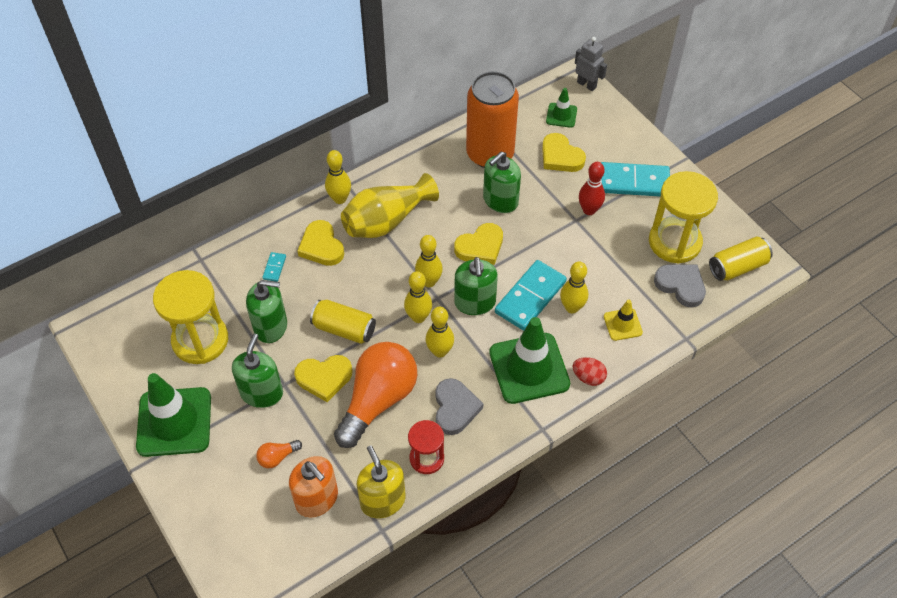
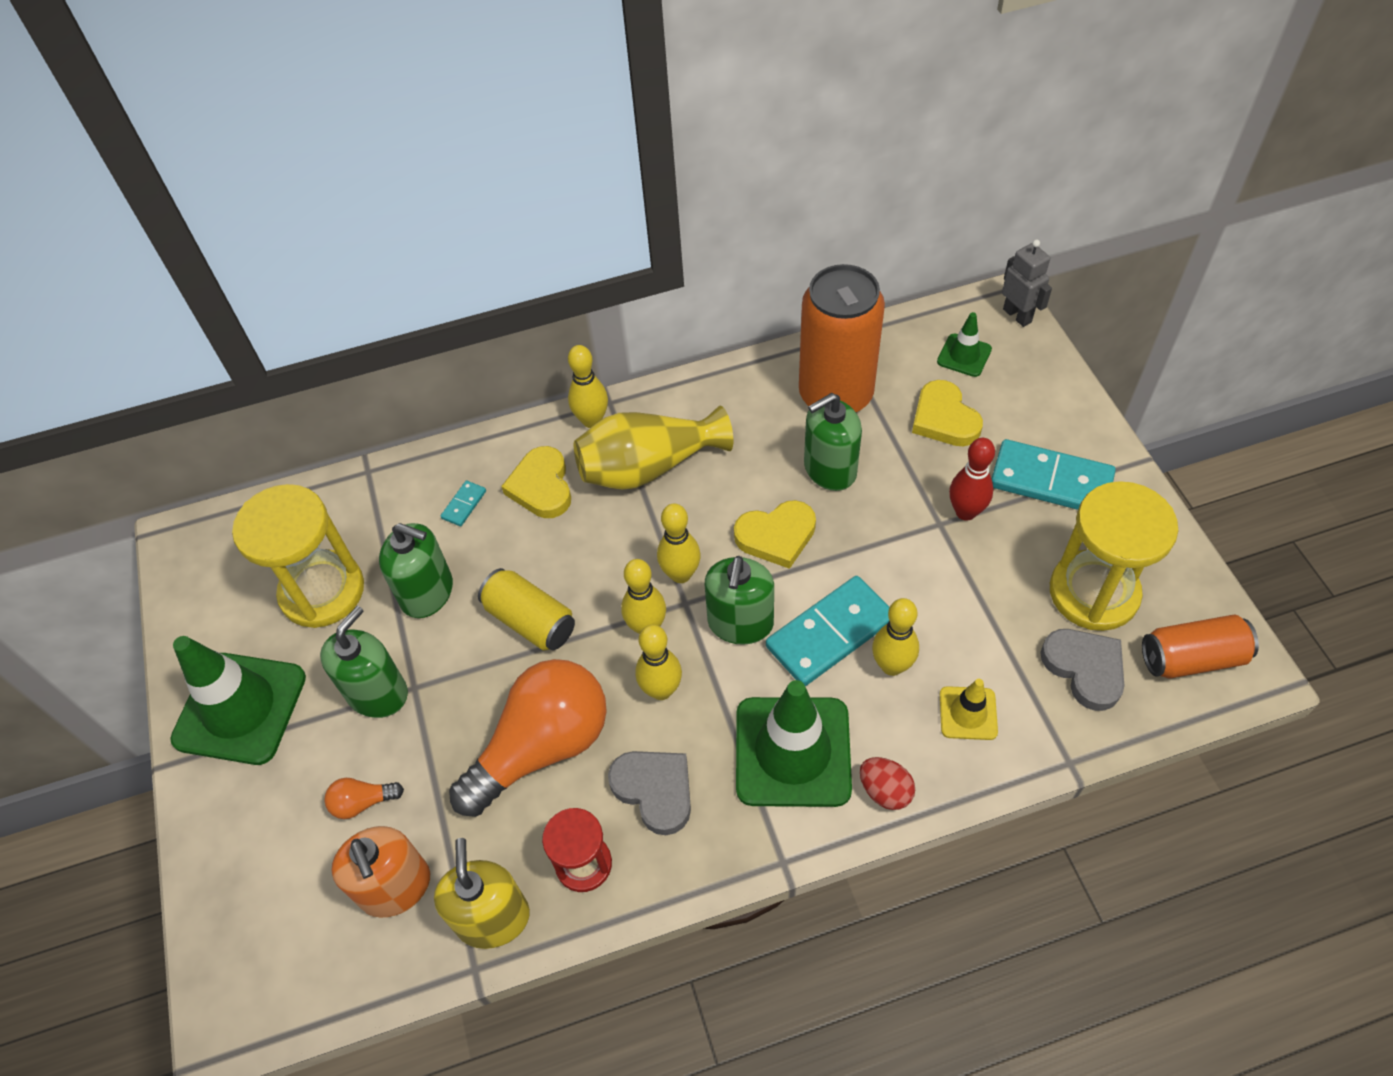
camera: 20 degrees right, 0 degrees up
yellow heart [294,355,352,402] -> none
grey heart [435,378,483,435] -> grey heart turned 60 degrees counterclockwise [608,751,691,835]
yellow can [709,237,773,281] -> orange can [1142,614,1259,678]

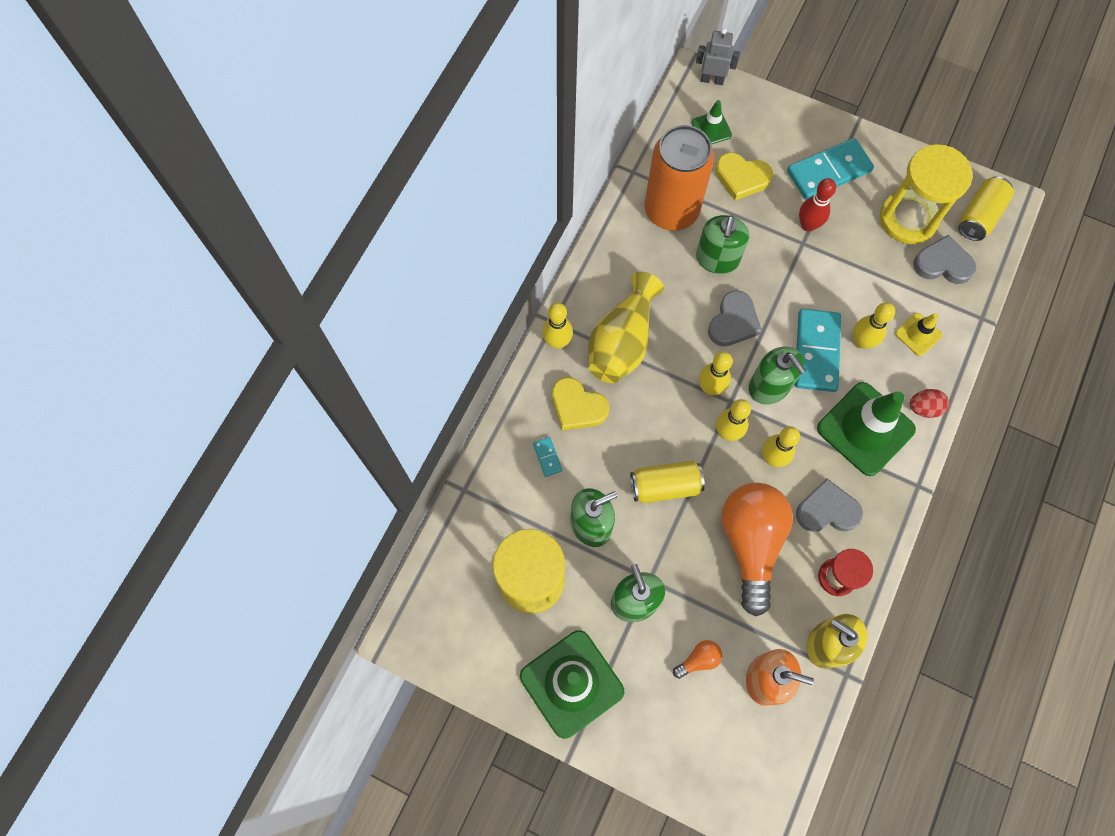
camera: 50 degrees left, 15 degrees up
orange light bulb [324,778,404,819] -> orange light bulb turned 150 degrees counterclockwise [673,640,722,679]
yellow heart [734,500,816,569] -> grey heart [708,290,762,347]
orange can [1142,614,1259,678] -> yellow can [959,176,1014,241]

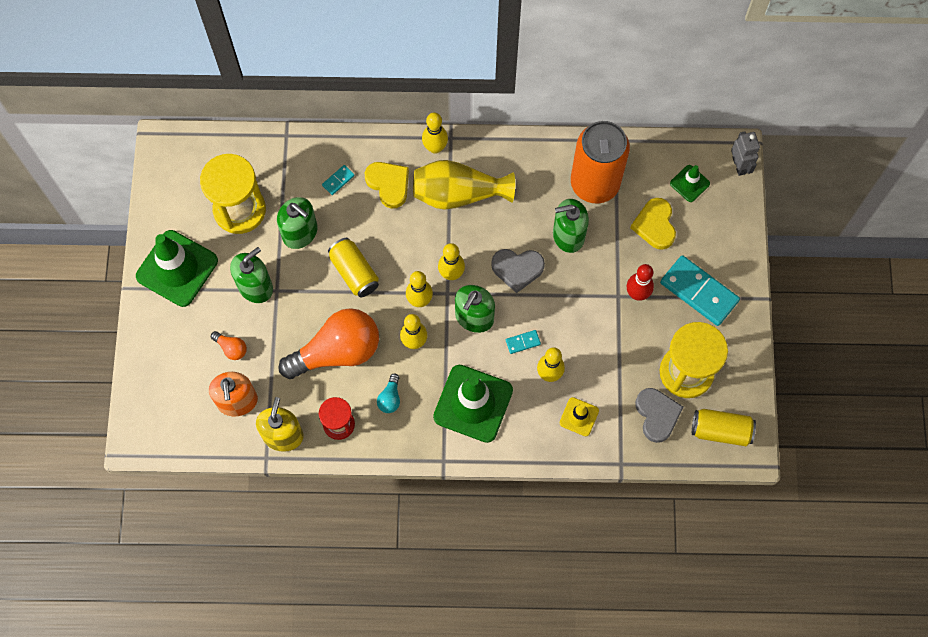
camera: 65 degrees right, 0 degrees up
yellow heart [552,377,609,431] -> yellow heart turned 135 degrees clockwise [365,162,409,209]
turquoise domino [795,309,841,392] -> turquoise domino [506,330,541,354], size x0.44
grey heart [796,478,863,532] -> turquoise light bulb [377,373,400,413]
red egg [909,389,949,418] -> none

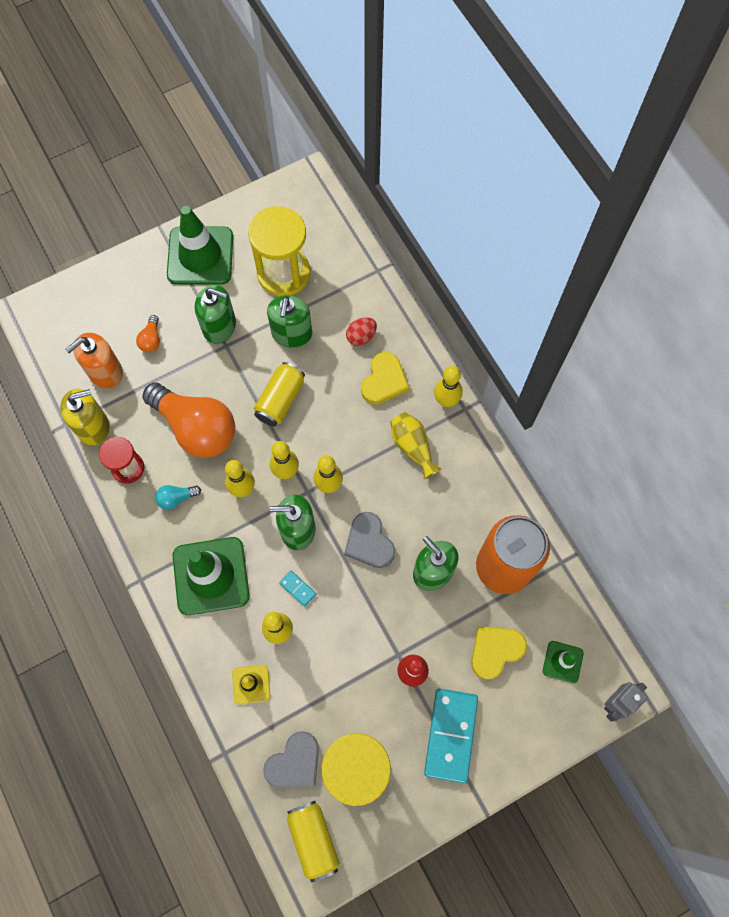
camera: 60 degrees right, 0 degrees up
turquoise domino [322,165,355,195] -> red egg [346,317,377,346]
yellow vase [413,160,515,210] -> yellow vase [390,412,442,479], size x0.62

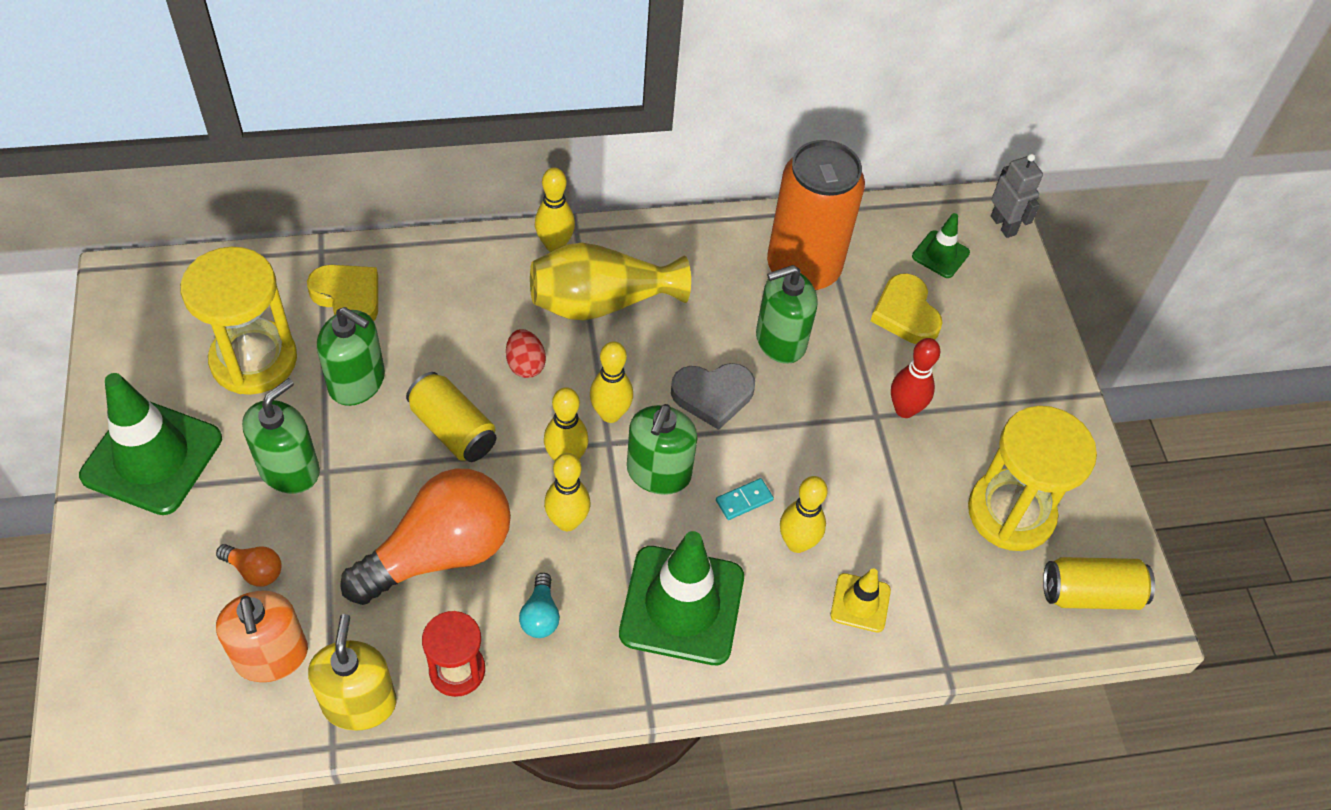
camera: 75 degrees left, 15 degrees down
grey heart [263,731,319,788] -> none
red egg [346,317,377,346] -> red egg moved to [506,329,546,378]
yellow heart [361,352,409,405] -> yellow heart moved to [307,265,378,321]
yellow vase [390,412,442,479] -> yellow vase [530,243,691,321], size x1.60
turquoise domino [424,688,478,783] -> none

